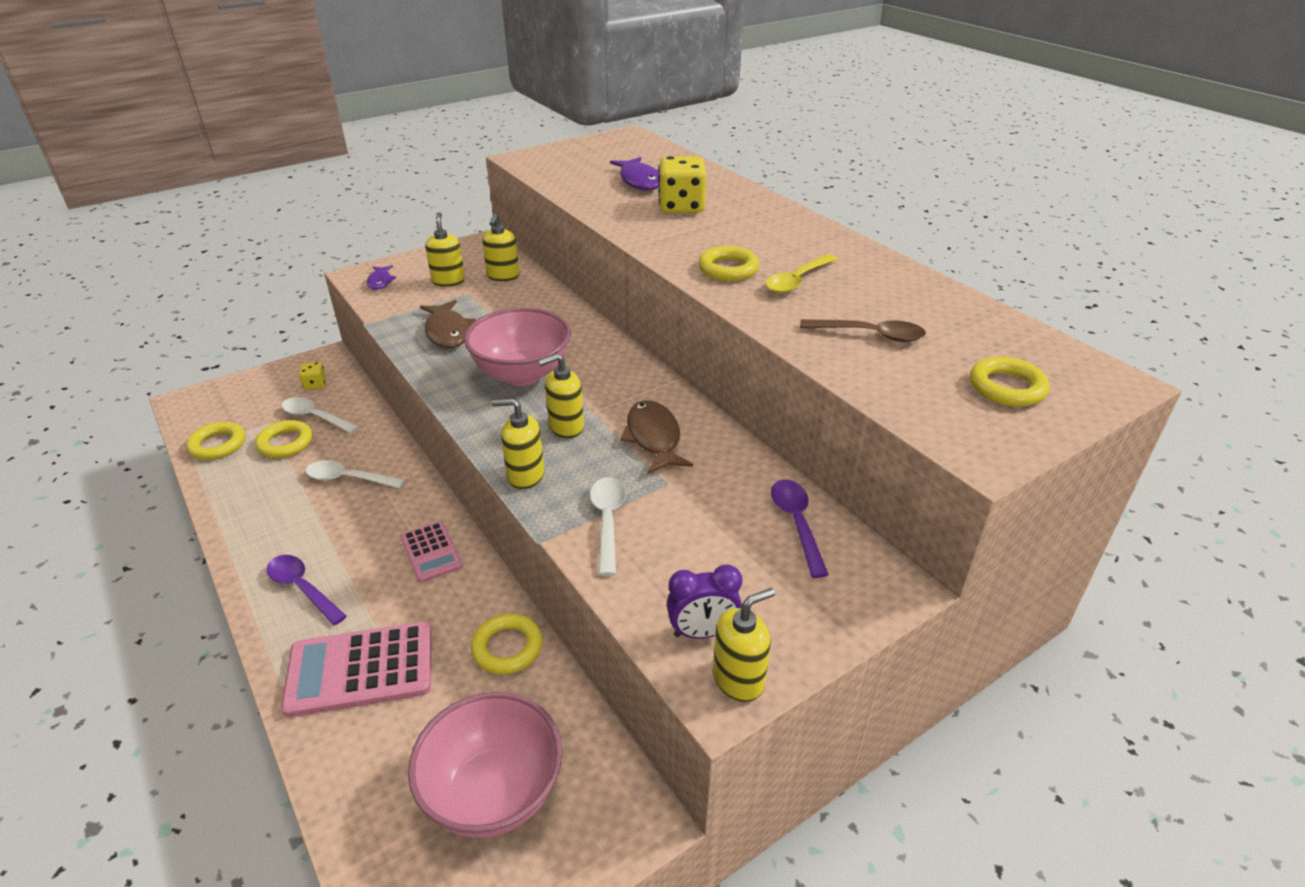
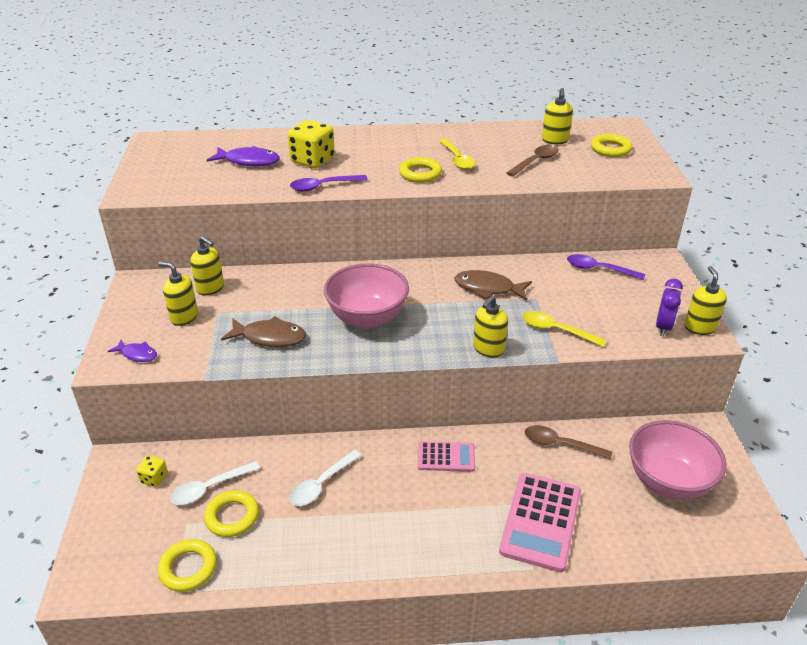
camera: 60 degrees left, 0 degrees up
purple spoon [267,555,347,625] -> purple spoon moved to [290,175,368,191]
yellow ring [471,613,543,674] -> brown spoon [525,425,612,460]
yellow soap dispenser [538,353,584,438] -> yellow soap dispenser moved to [542,88,573,144]
white spoon [590,477,626,576] -> yellow spoon [522,311,606,347]

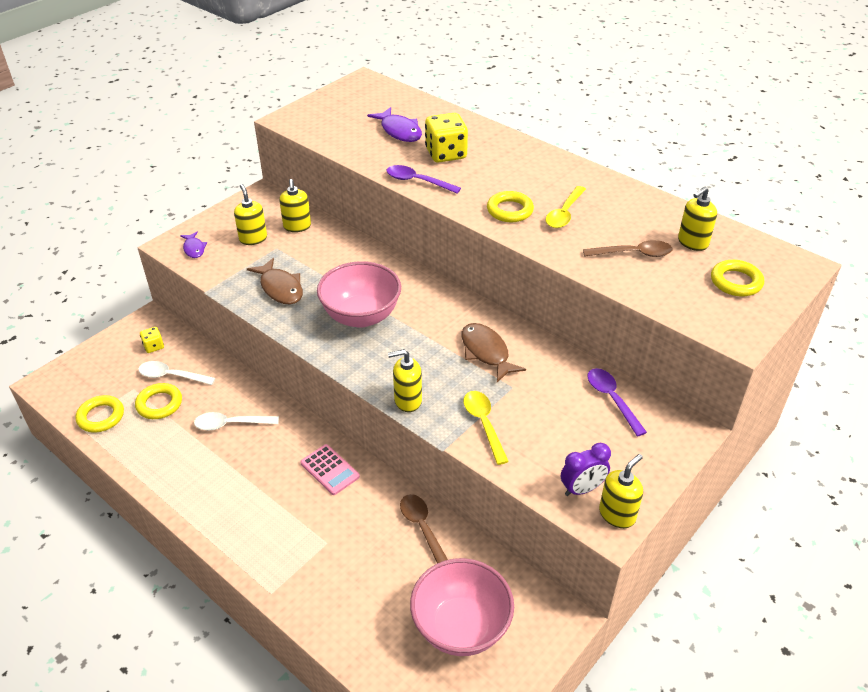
camera: 45 degrees right, 5 degrees up
pink calculator [499,473,581,572] -> none

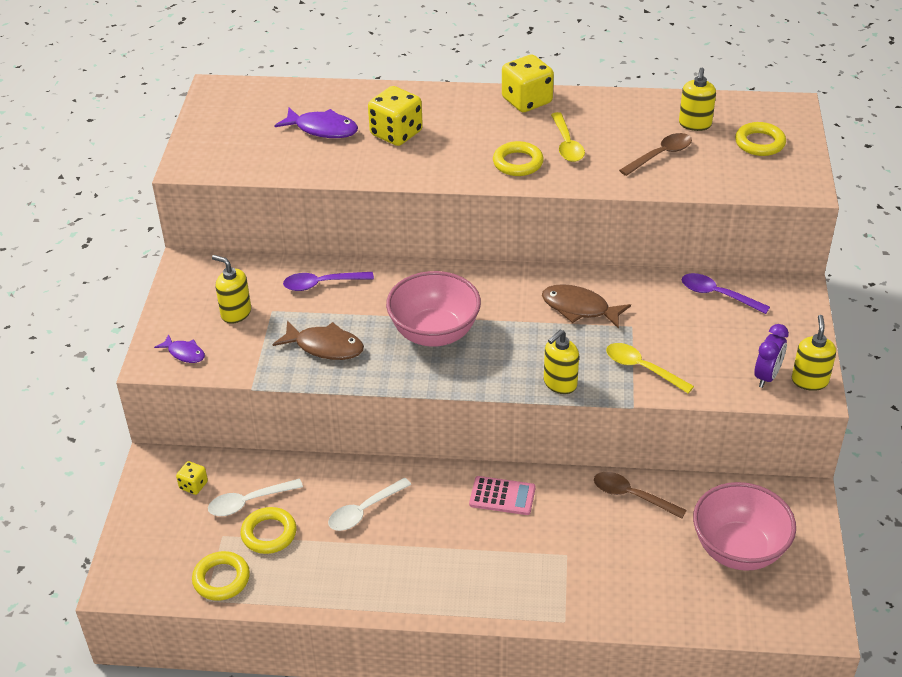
camera: 35 degrees left, 0 degrees up
yellow soap dispenser [279,179,311,232] -> none
purple spoon [386,165,461,193] -> purple spoon moved to [283,272,374,291]
none -> yellow dice [502,55,554,112]

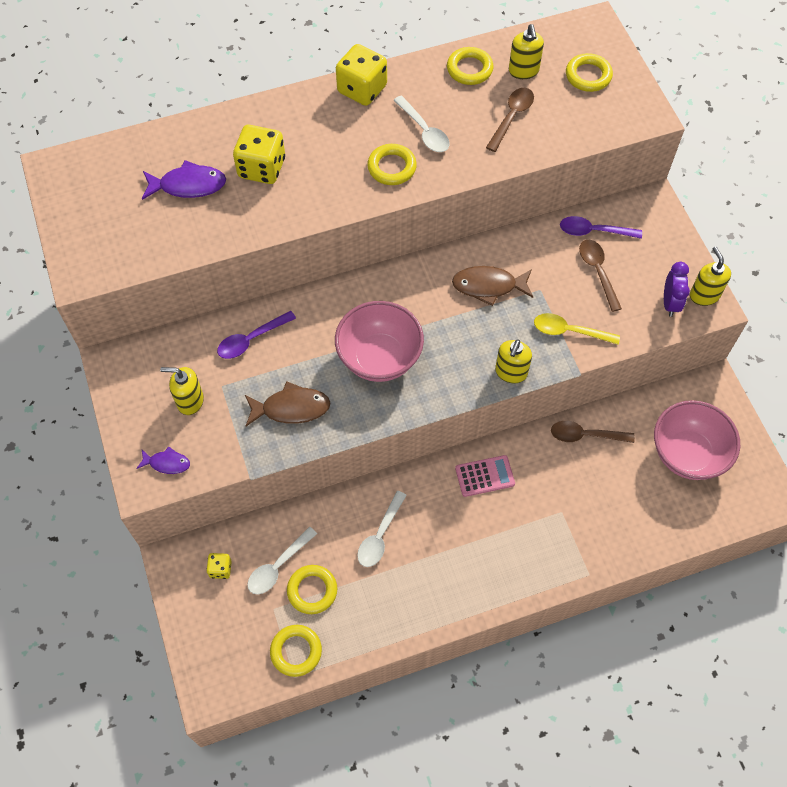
camera: 25 degrees left, 20 degrees up
yellow spoon [551,112,585,162] -> white spoon [393,95,450,152]
none -> yellow ring [447,47,493,85]
none -> brown spoon [579,240,622,312]

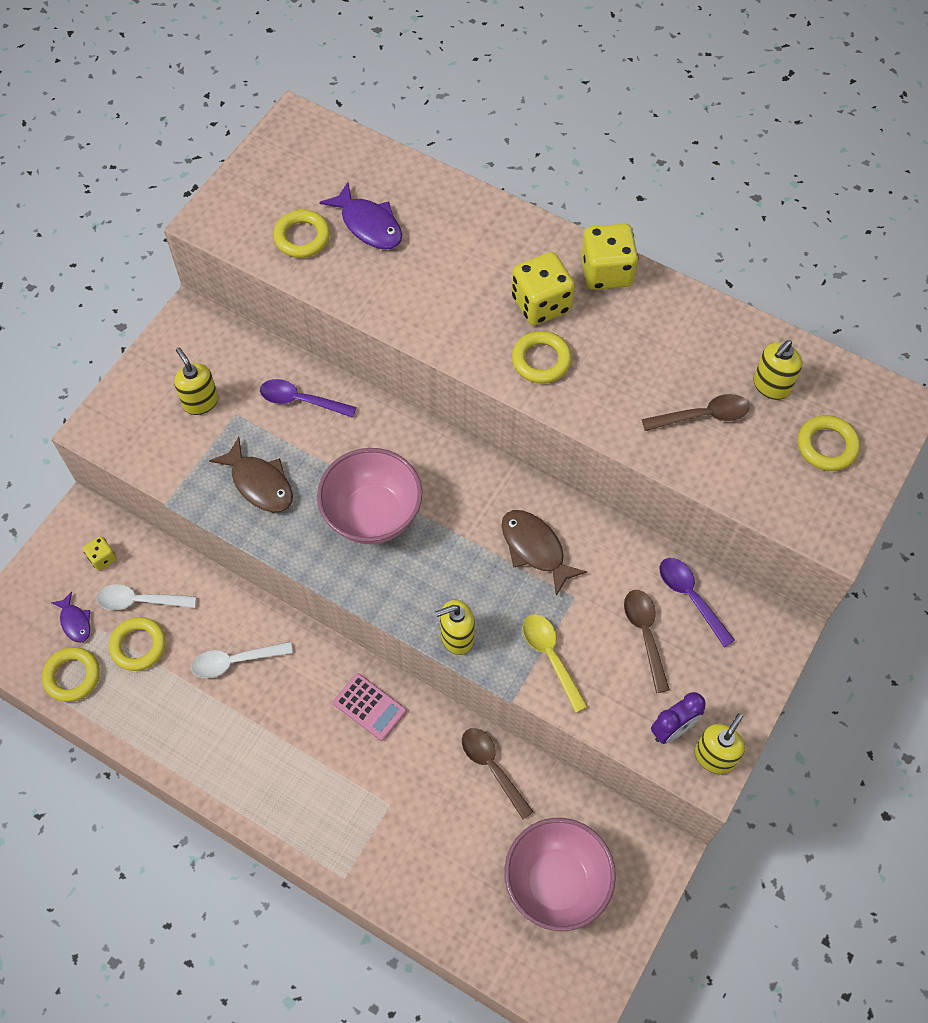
camera: 50 degrees right, 0 degrees up
purple fish [136,446,190,474] -> purple fish moved to [51,591,90,643]
yellow dice [233,125,285,184] -> yellow dice moved to [512,252,575,325]
white spoon [393,95,450,152] -> none
yellow ring [447,47,493,85] -> yellow ring moved to [273,210,330,258]
brown spoon [579,240,622,312] -> brown spoon turned 45 degrees counterclockwise [624,590,670,693]

